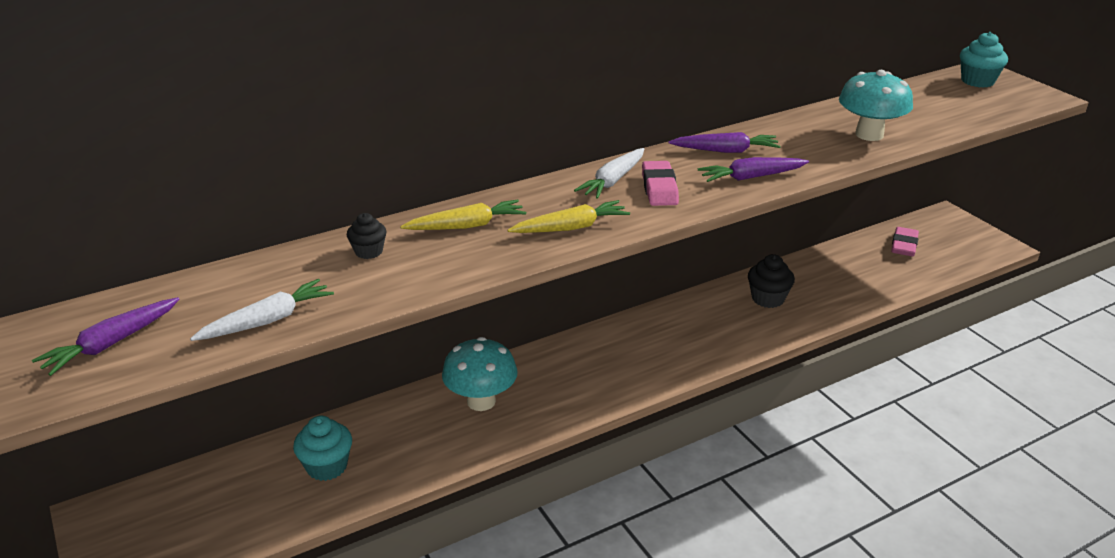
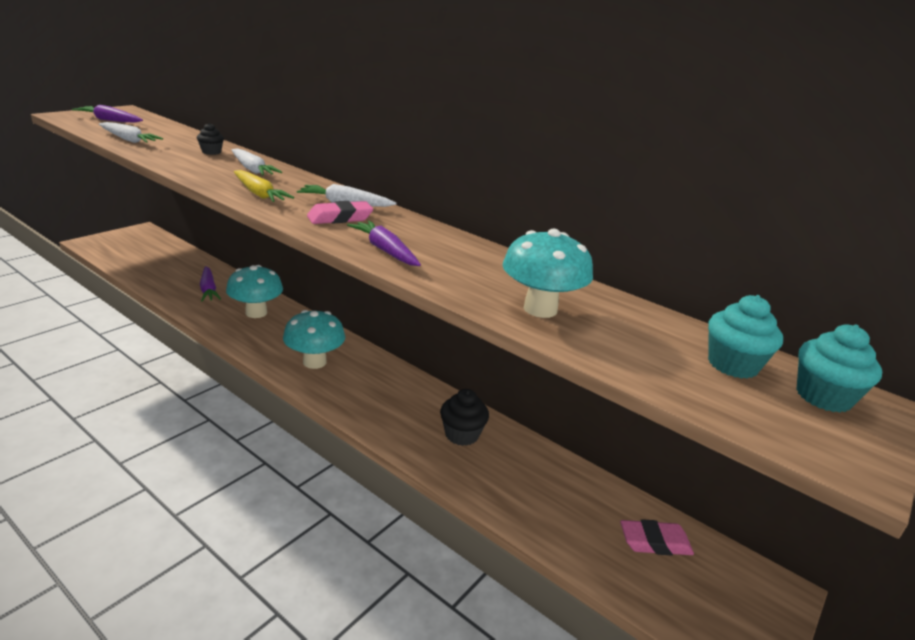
camera: 65 degrees right, 5 degrees down
turquoise cupcake [293,415,352,481] -> turquoise cupcake moved to [708,295,783,379]
yellow carrot [400,200,526,230] -> white carrot [232,148,282,176]
purple carrot [668,132,781,153] -> purple carrot moved to [200,266,221,301]
none -> turquoise mushroom [283,310,345,369]

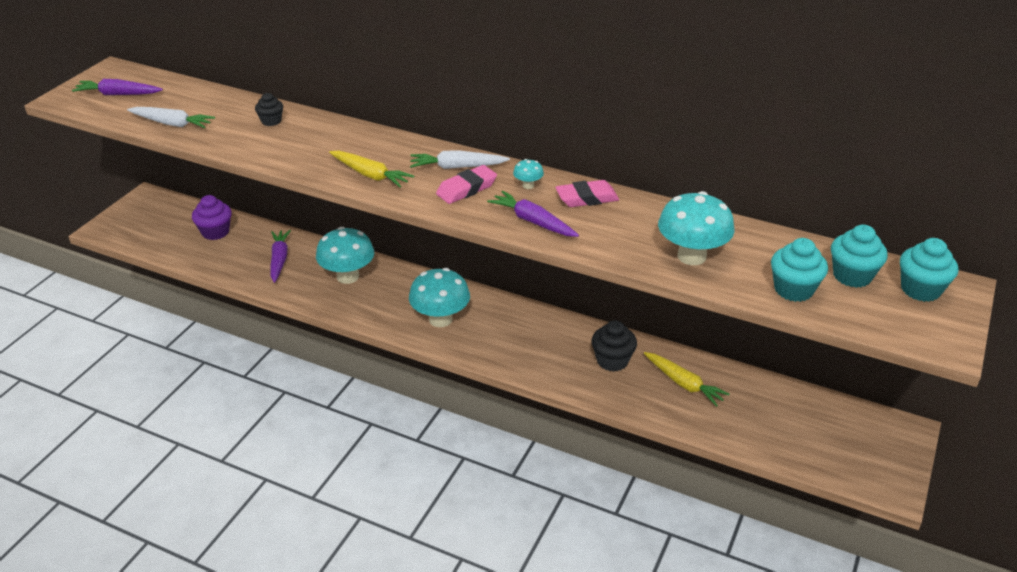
camera: 10 degrees left, 10 degrees up
purple carrot [200,266,221,301] -> purple carrot turned 150 degrees counterclockwise [270,230,291,283]
white carrot [232,148,282,176] -> none
pink eraser [620,519,694,555] -> pink eraser moved to [555,180,619,207]
none -> purple cupcake [192,195,232,240]
none -> turquoise mushroom [513,159,544,189]
none -> yellow carrot [644,352,730,407]
none -> turquoise cupcake [771,238,828,302]

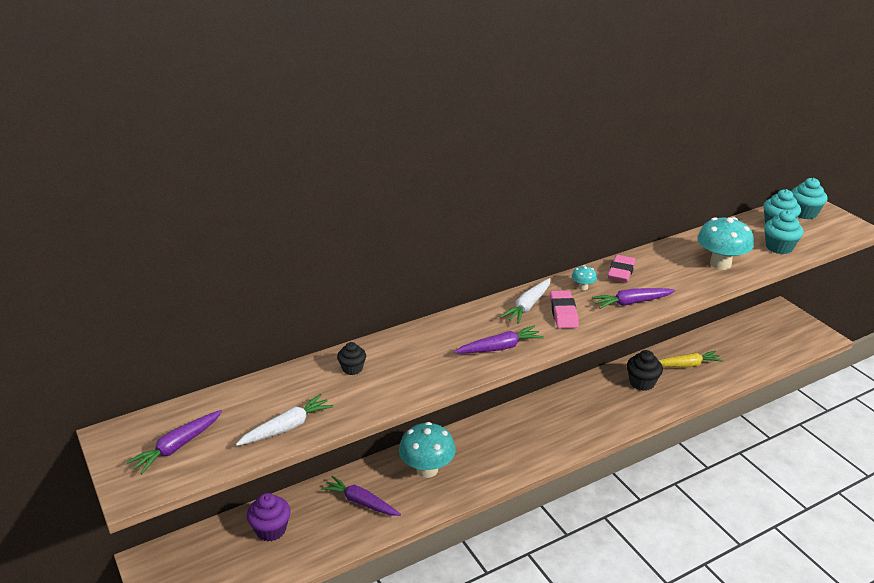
camera: 55 degrees left, 5 degrees down
yellow carrot [329,151,414,187] -> purple carrot [454,326,544,354]
turquoise mushroom [409,268,470,327] -> none

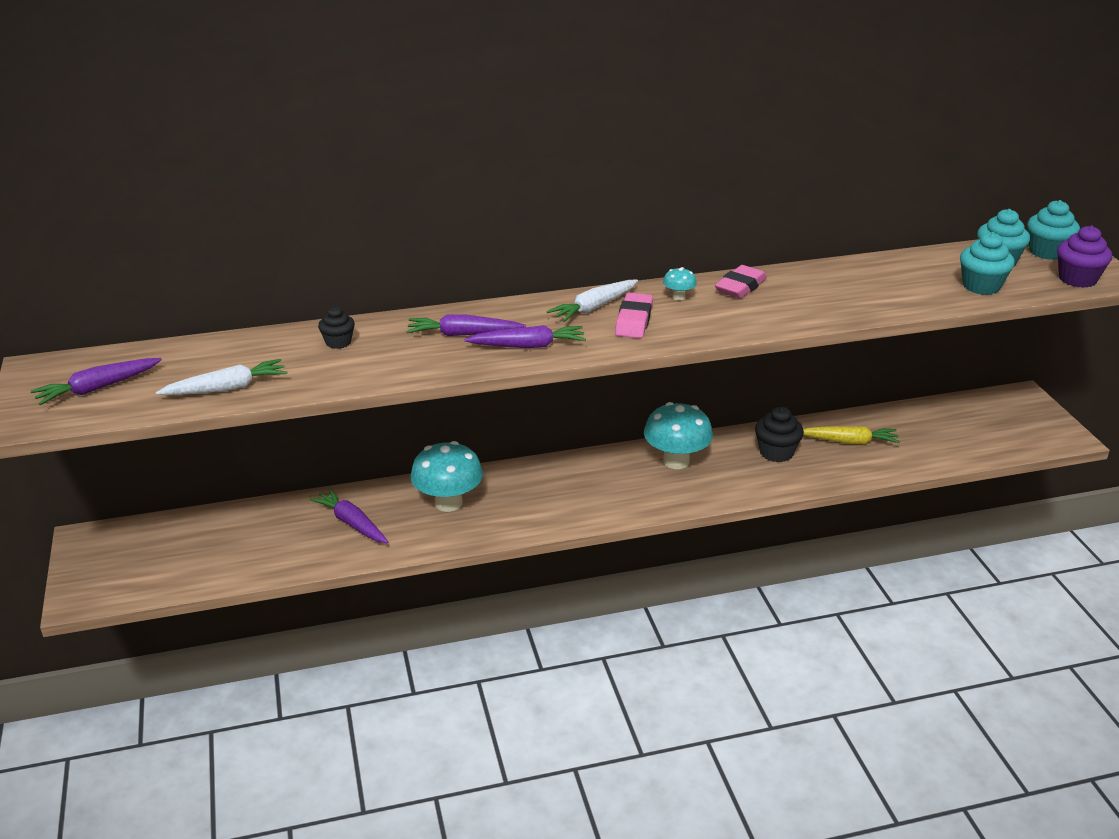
camera: 15 degrees right, 0 degrees up
purple cupcake [247,493,291,541] -> purple cupcake moved to [1057,225,1112,288]
purple carrot [592,288,675,309] -> purple carrot moved to [406,314,526,336]
turquoise mushroom [697,217,754,270] -> turquoise mushroom moved to [644,402,713,469]

